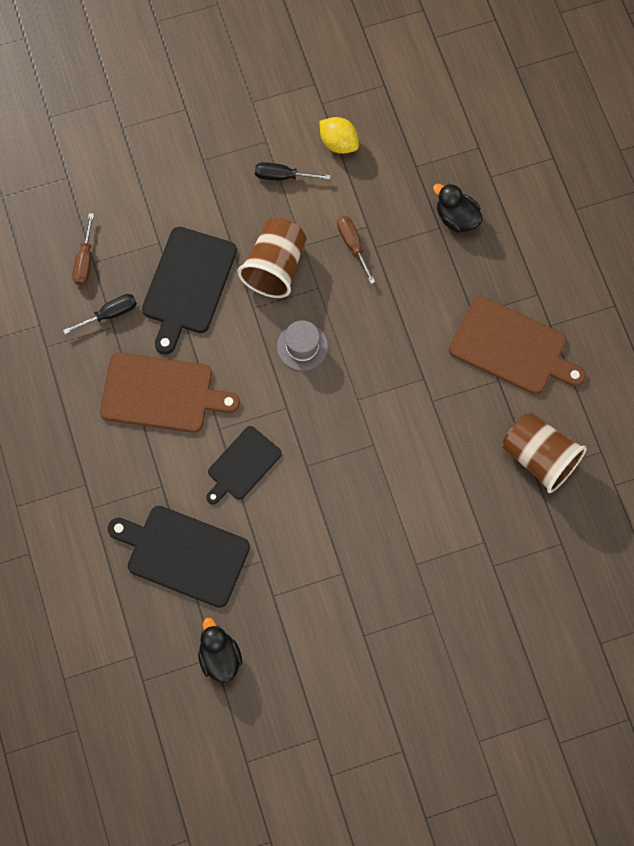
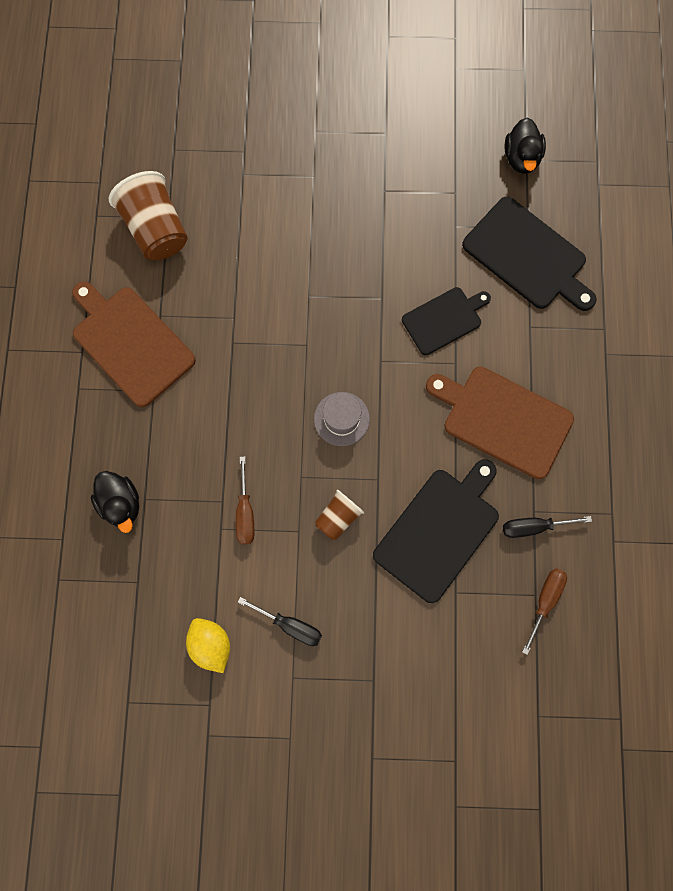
camera: 160 degrees left, 5 degrees up
brown cup [238,218,307,298] -> brown cup [315,490,364,540], size x0.55

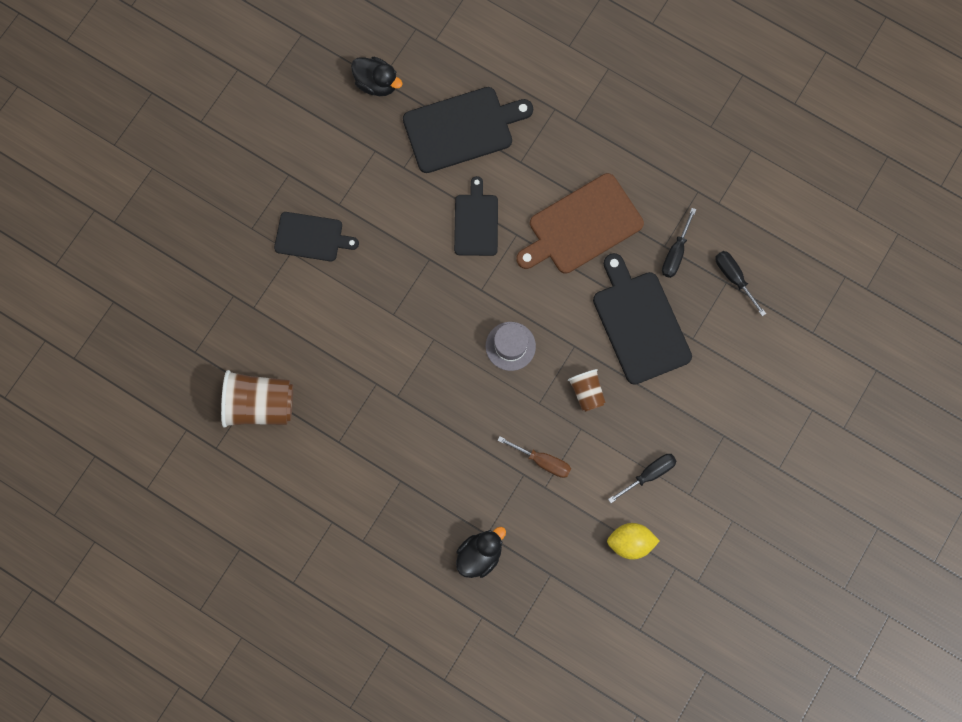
camera: 60 degrees left, 0 degrees up
brown cutting board [72,281,196,407] -> none
black duck [91,471,139,533] -> black duck turned 45 degrees counterclockwise [456,527,506,578]
brown screwdriver [522,568,567,655] -> black screwdriver [716,251,766,316]
none -> black cutting board [274,212,359,261]

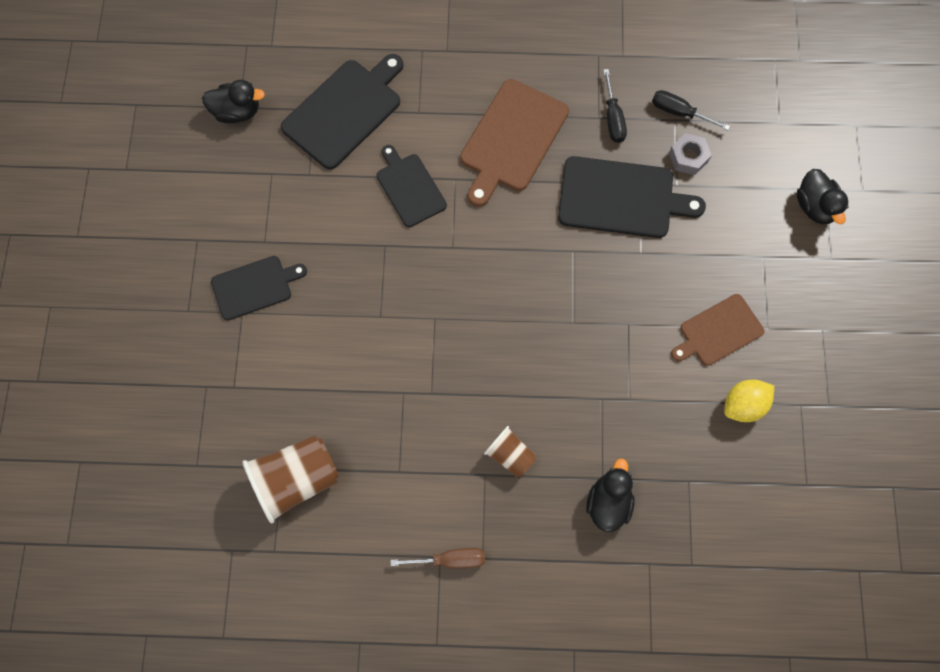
camera: 30 degrees left, 5 degrees down
grey hat [486,322,536,371] -> none
brown screwdriver [497,436,571,478] -> brown screwdriver moved to [390,548,485,568]
brown cup [568,369,606,412] -> brown cup moved to [484,426,536,477]
black cutting board [593,253,692,385] -> black cutting board turned 150 degrees clockwise [558,156,706,238]
black screwdriver [608,454,677,503] -> brown cutting board [671,294,764,366]
none -> grey nut [669,133,712,175]
none -> black duck [797,169,848,224]

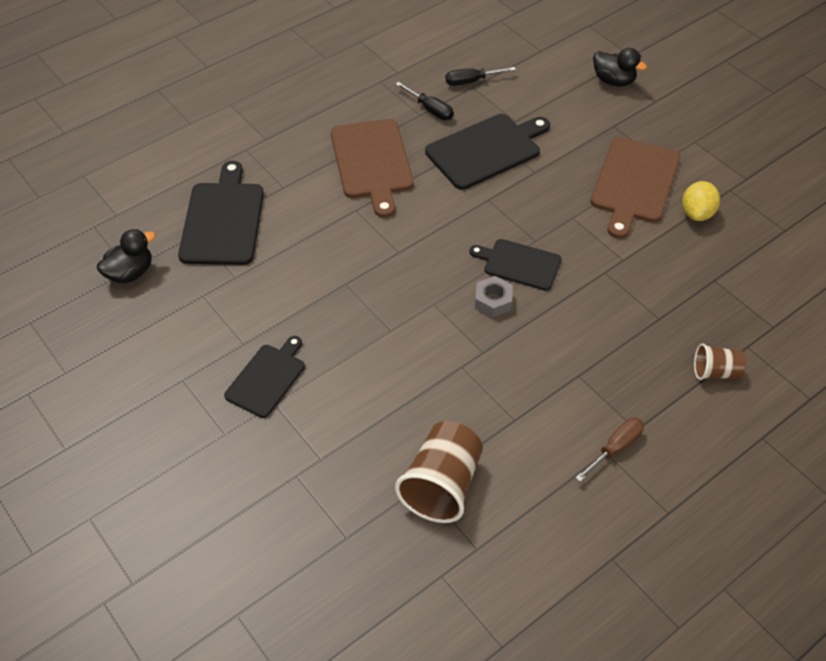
camera: 40 degrees left, 20 degrees down
black cutting board [376,145,447,227] -> black cutting board moved to [469,239,562,291]
brown cup [484,426,536,477] -> brown cup moved to [694,344,746,380]
black duck [586,459,635,532] -> none
grey nut [669,133,712,175] -> grey nut moved to [475,276,513,318]
brown cutting board [671,294,764,366] -> brown cutting board [591,137,680,239], size x1.58

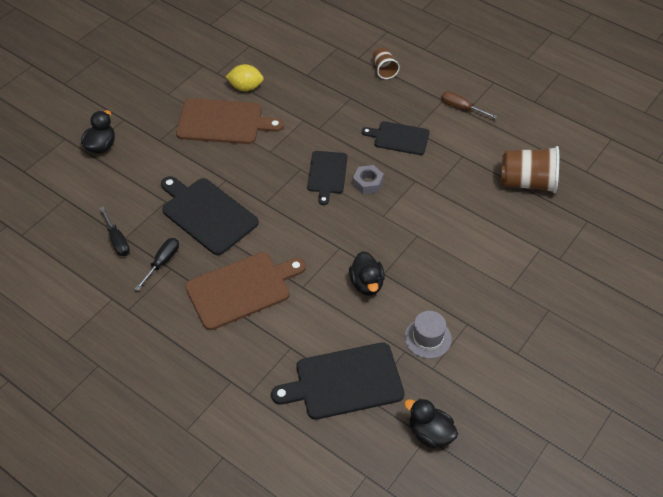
camera: 105 degrees left, 0 degrees up
black cutting board [224,336,305,418] -> black cutting board moved to [362,121,430,155]
none -> black duck [349,251,385,296]
none -> grey hat [405,311,452,359]

